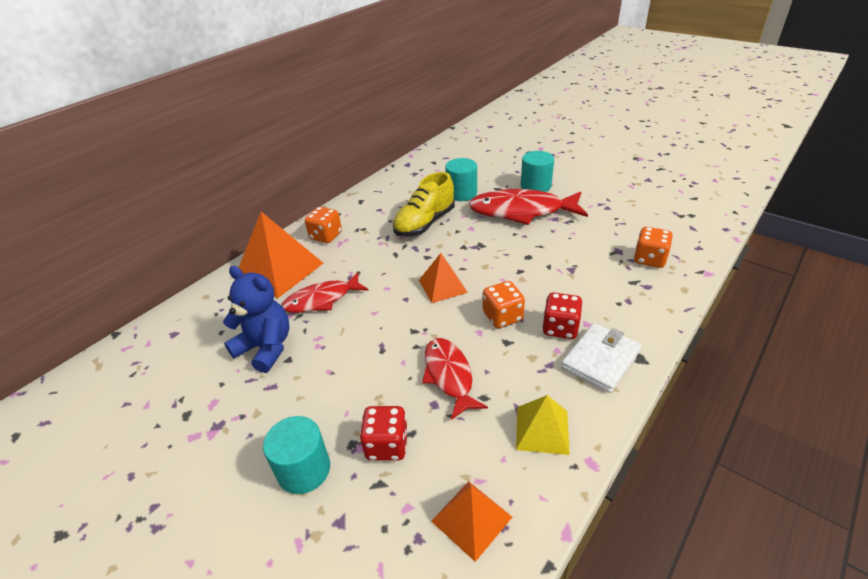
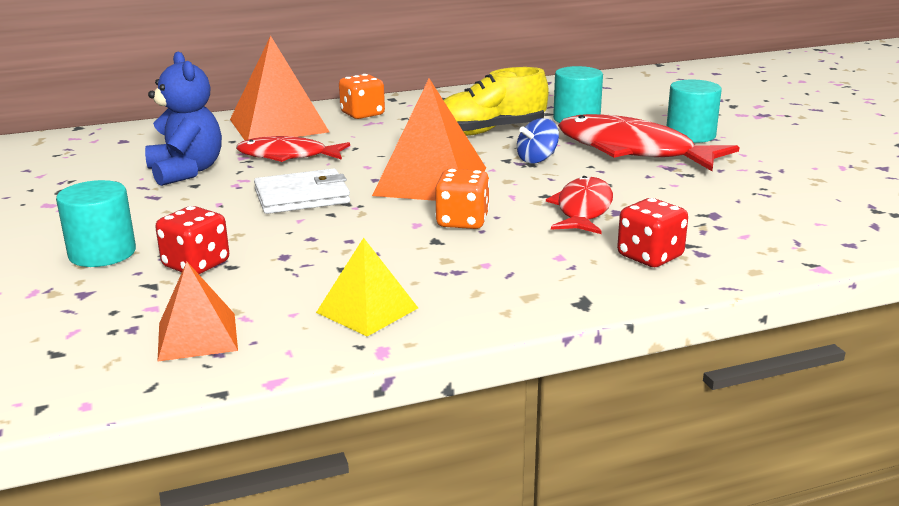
camera: 30 degrees right, 15 degrees down
orange pyramid [419,253,468,303] -> orange pyramid [372,78,486,201], size x1.74
red fish [422,338,488,420] -> red fish moved to [546,176,613,234]
red dice [542,292,583,339] -> red dice moved to [617,198,688,267]
white wallet [561,323,642,393] -> white wallet moved to [254,168,350,214]
orange dice [634,227,672,268] -> none
none -> blue spinning top [517,118,559,164]

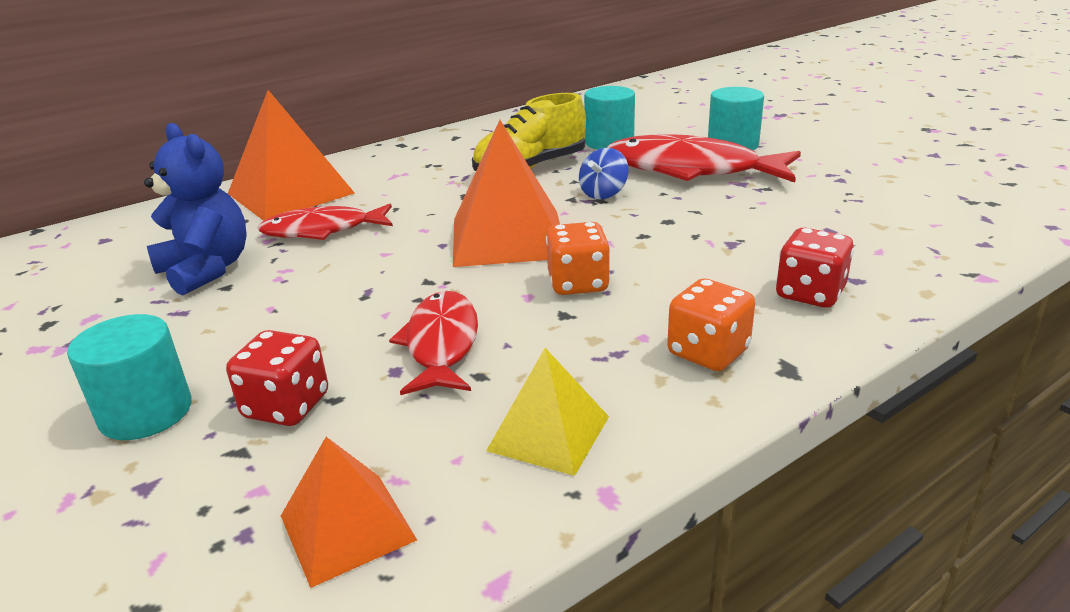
camera: 15 degrees left, 5 degrees up
white wallet [254,168,350,214] -> none
orange dice [339,74,385,119] -> orange dice moved to [667,279,755,371]
red fish [546,176,613,234] -> red fish moved to [389,291,478,395]

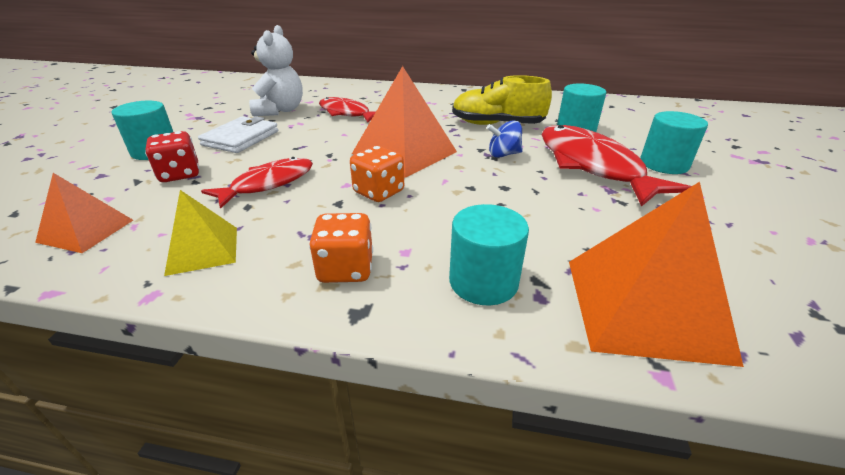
camera: 45 degrees right, 5 degrees up
blue teddy bear [144,123,246,295] -> white teddy bear [249,25,303,116]
orange pyramid [228,90,355,221] -> orange pyramid moved to [569,182,744,367]
red dice [776,228,854,308] -> turquoise cylinder [449,204,529,306]
none -> white wallet [198,116,278,153]

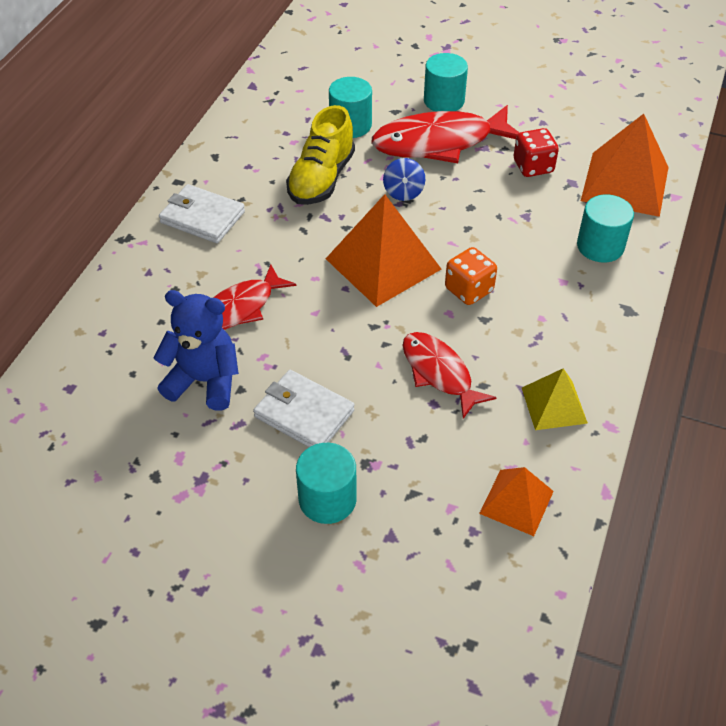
camera: 80 degrees left, 15 degrees up
red dice [145,131,199,182] -> red dice moved to [513,128,559,177]
white teddy bear [249,25,303,116] -> blue teddy bear [153,290,239,411]
orange dice [309,213,373,283] -> none
none -> white wallet [159,184,245,243]

